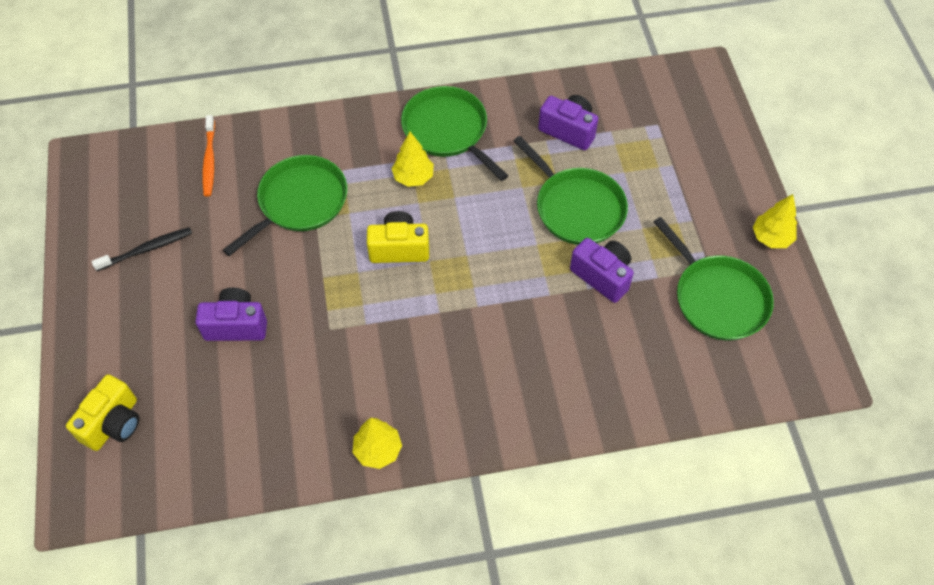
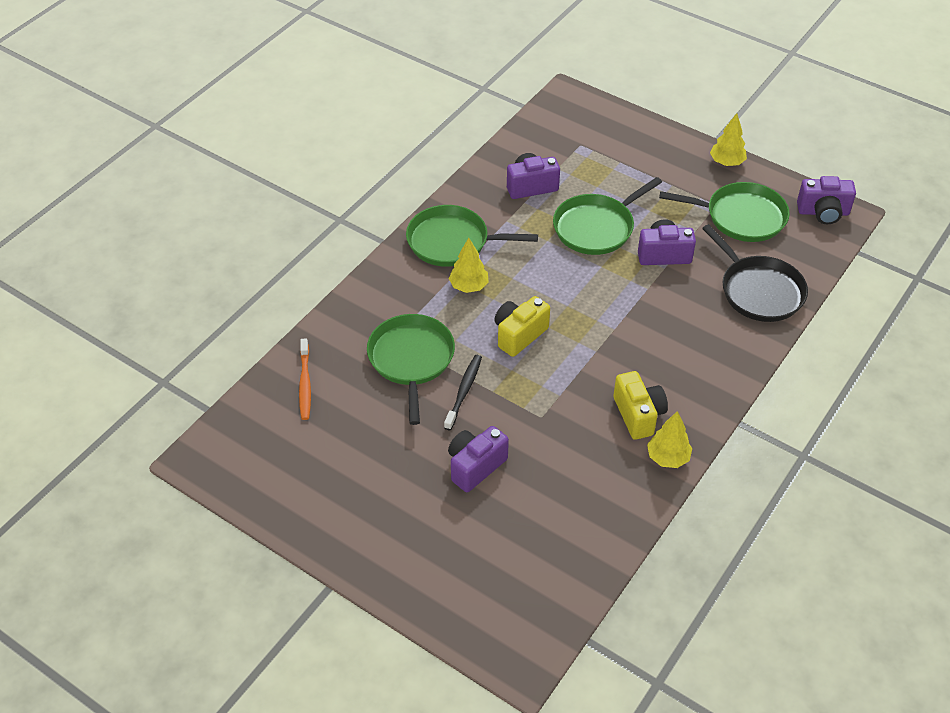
camera: 45 degrees left, 10 degrees down
yellow camera [66,374,139,451] -> yellow camera moved to [613,371,668,440]
black toothbrush [92,227,192,271] -> black toothbrush moved to [444,355,482,430]
orange toothbrush [202,115,215,197] -> orange toothbrush turned 45 degrees clockwise [299,339,311,420]
green pan [514,136,628,245] -> green pan turned 135 degrees clockwise [553,177,662,255]
none -> black pan [702,224,808,322]
none -> purple camera [797,176,856,224]

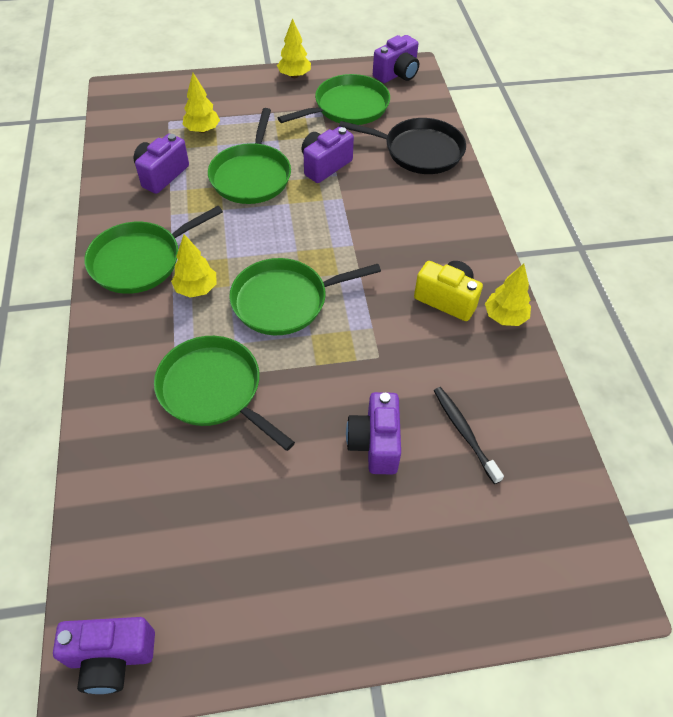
camera: 45 degrees left, 5 degrees up
orange toothbrush [299,339,311,420] -> none
black toothbrush [444,355,482,430] -> black toothbrush moved to [434,387,504,484]
yellow camera [495,296,550,357] -> green pan [229,258,381,335]
none -> purple camera [53,617,155,694]
none -> yellow tree [182,73,220,133]

